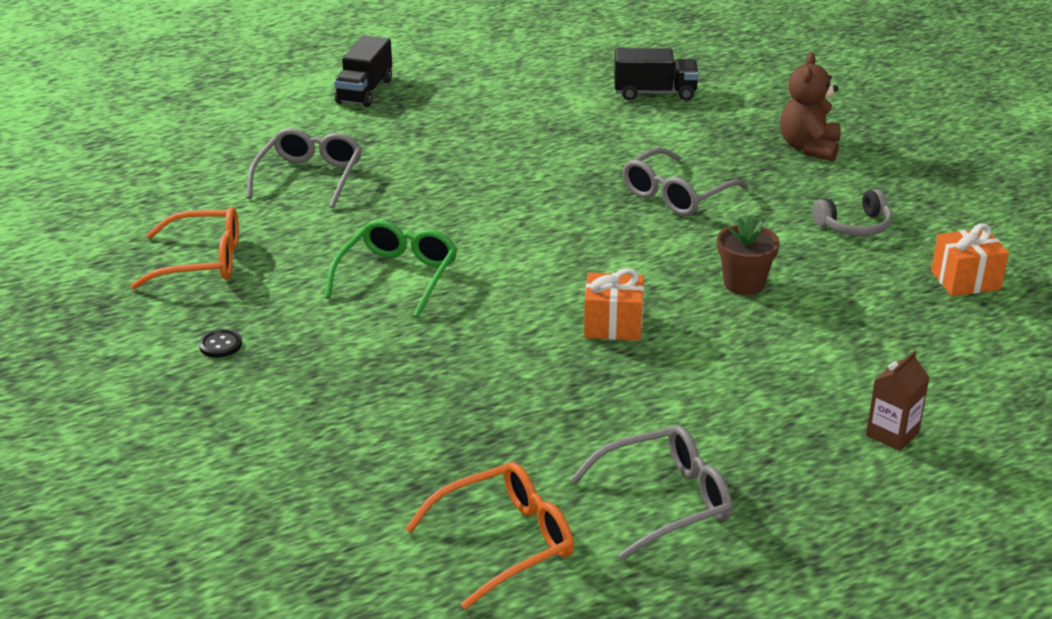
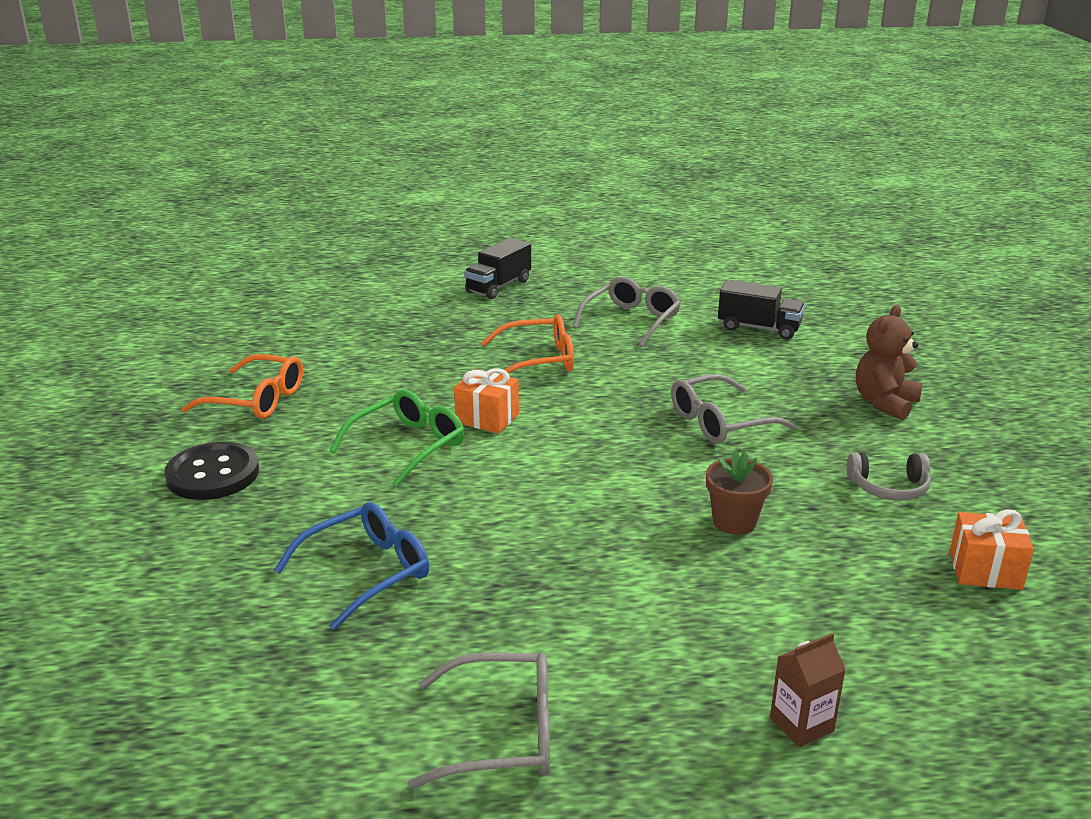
camera: 20 degrees right, 5 degrees down
black button [199,329,242,358] -> black button [164,442,259,500], size x2.27
grey glasses [246,128,362,209] -> grey glasses moved to [573,277,681,347]
orange glasses [405,462,574,610] -> orange glasses moved to [481,314,574,375]
orange gift [584,268,644,341] -> orange gift moved to [454,368,519,434]
none -> blue glasses [274,502,429,630]

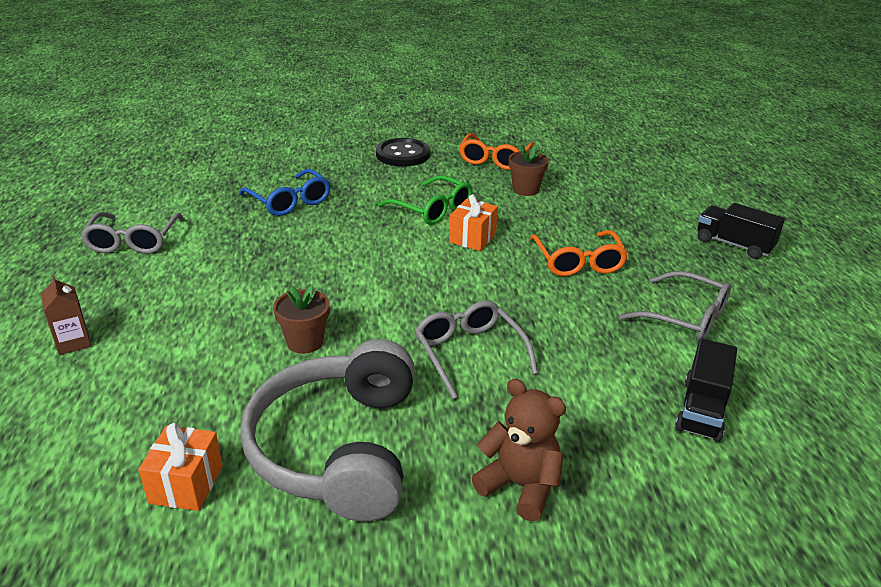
camera: 90 degrees right, 5 degrees up
grey headphones [847,452,931,501] -> grey headphones [240,339,415,522], size x2.34
none -> brown flower pot [509,145,549,196]

